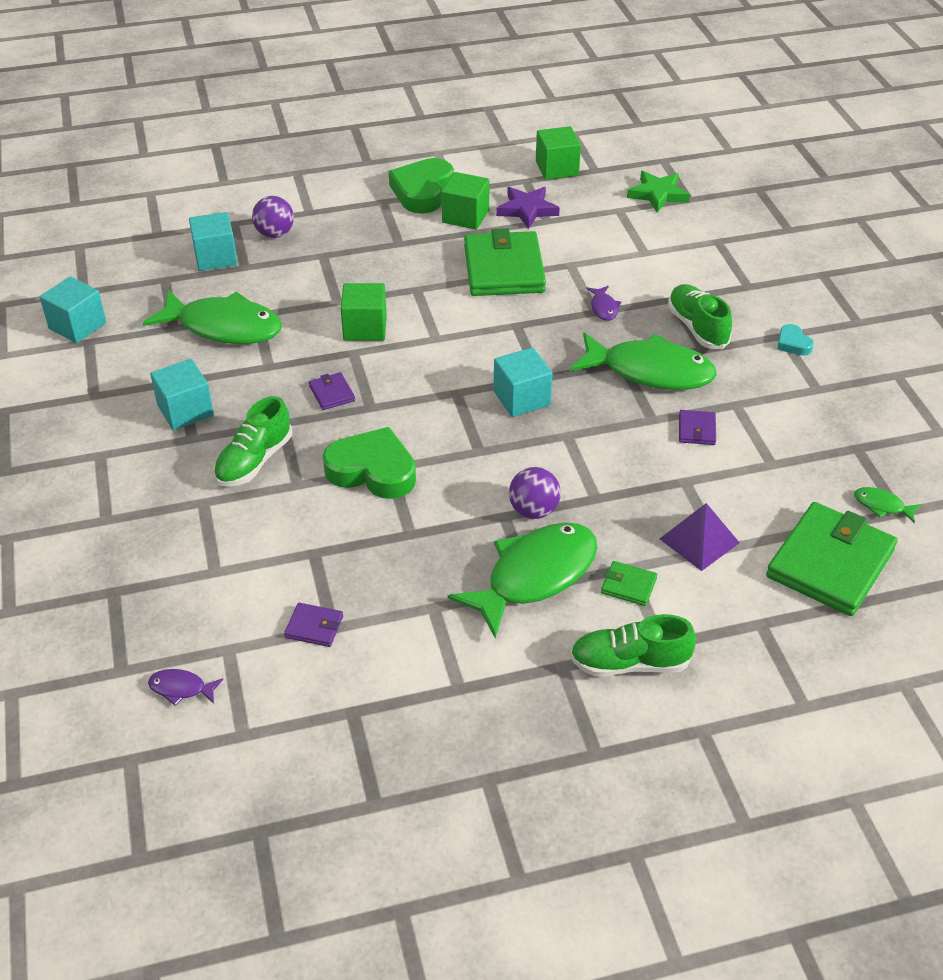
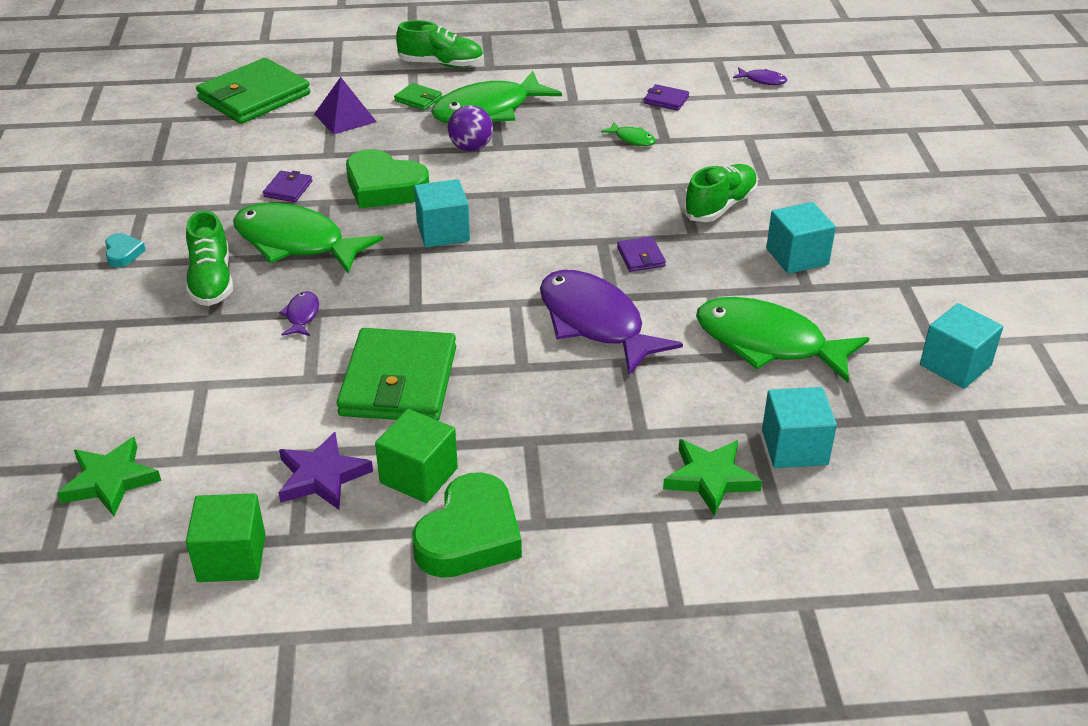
camera: 170 degrees left, 5 degrees down
purple ball [252,196,294,238] -> green star [663,439,762,516]
green heart [323,427,416,499] -> green heart moved to [346,149,429,208]
green cube [341,283,387,341] -> purple fish [540,270,683,375]
green fish [854,487,921,523] -> green fish moved to [601,122,656,146]

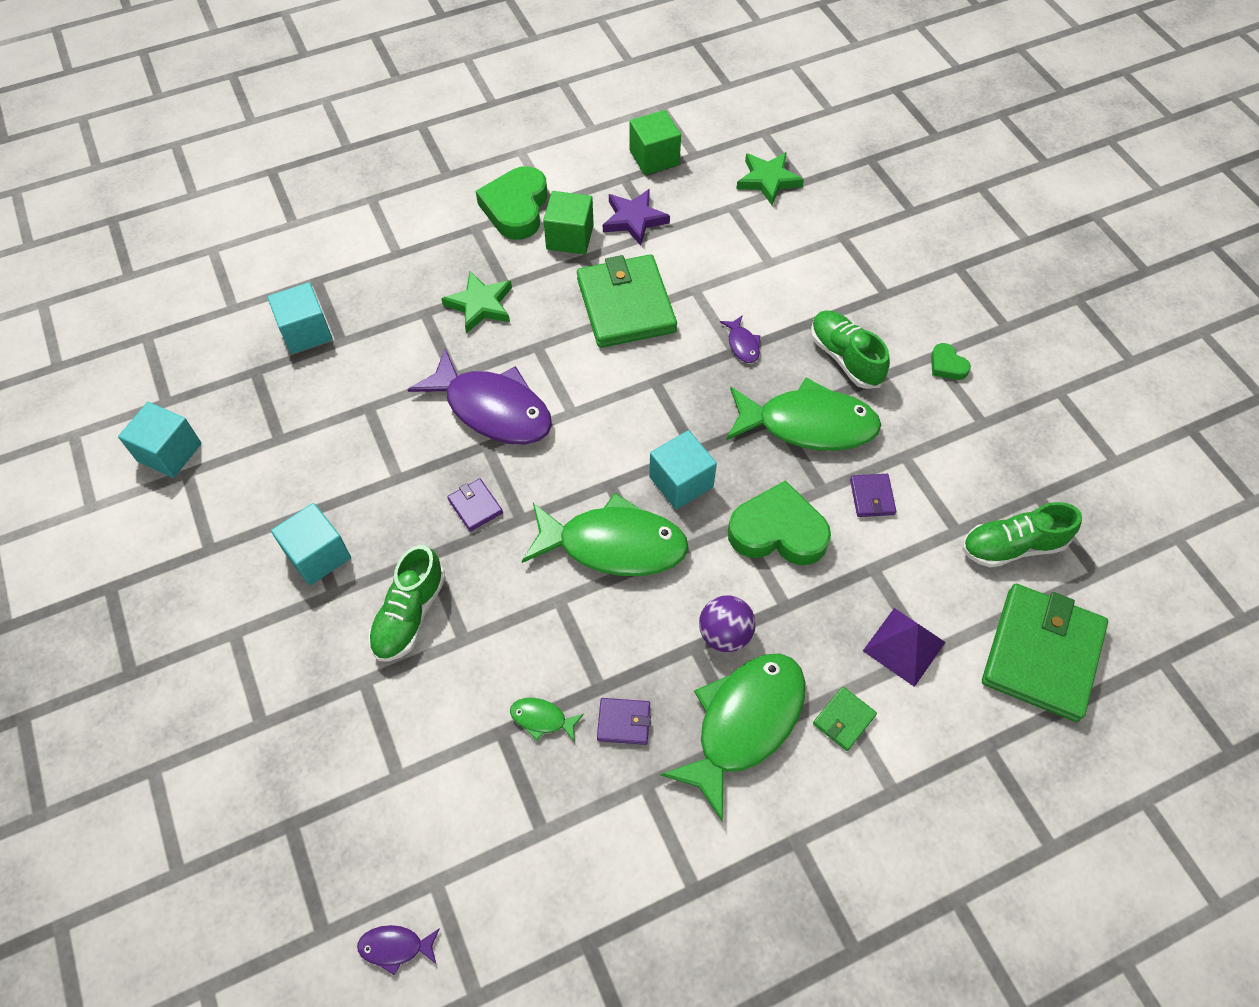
camera: 160 degrees right, 20 degrees up
turquoise heart [105,233,146,267] -> green heart [931,343,971,380]
green wallet [394,83,442,110] -> green wallet turned 60 degrees counterclockwise [813,687,877,751]
green shoe [396,20,484,68] -> green shoe moved to [962,502,1082,568]
purple wallet [644,84,689,111] -> purple wallet moved to [597,698,651,745]
green star [663,439,762,516] -> green star moved to [441,271,512,333]
green fish [696,297,869,383] -> green fish moved to [522,493,689,576]

